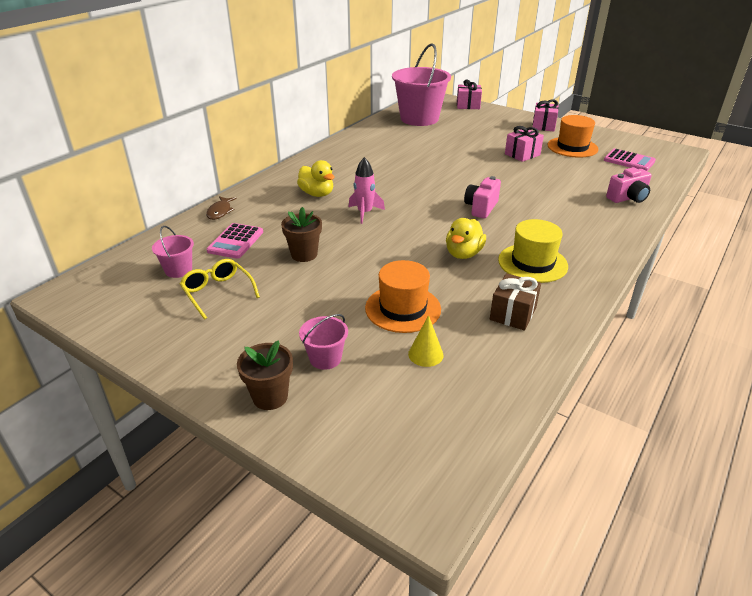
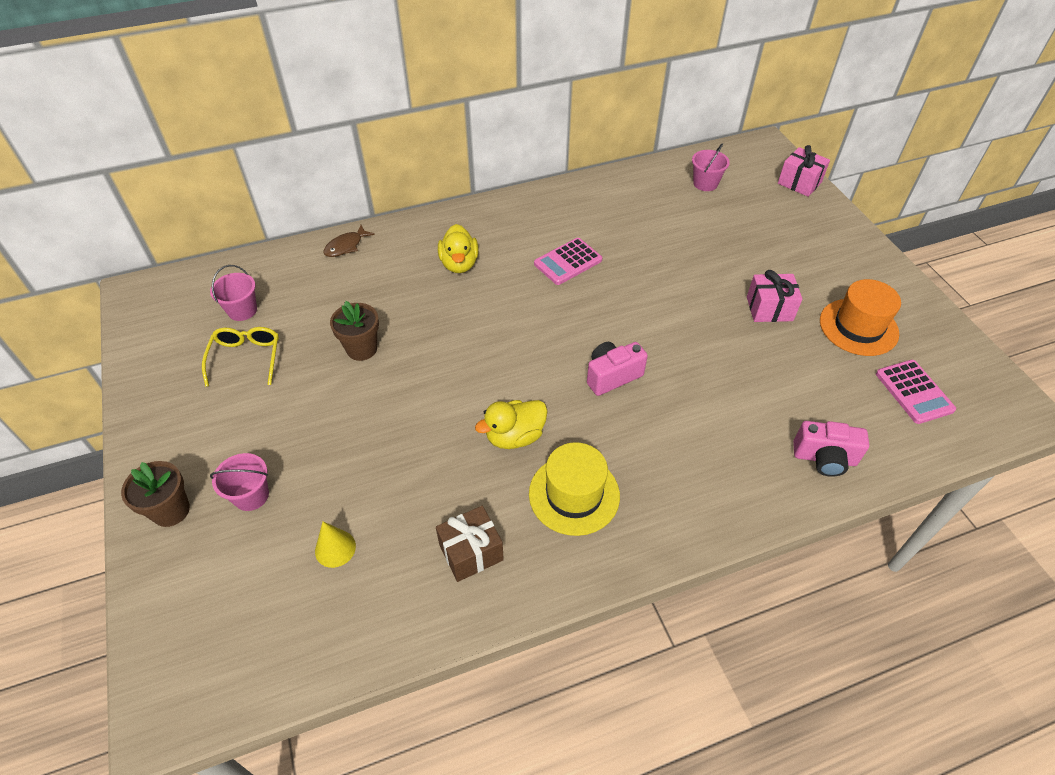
camera: 35 degrees right, 15 degrees up
pink calculator [207,223,263,259] -> pink calculator moved to [534,238,602,285]
pink rocket [349,157,385,224] -> none
orange hat [365,260,441,333] -> none
pink bucket [392,43,451,126] -> pink bucket [692,143,730,191], size x0.44
pink gift [533,99,559,131] -> none

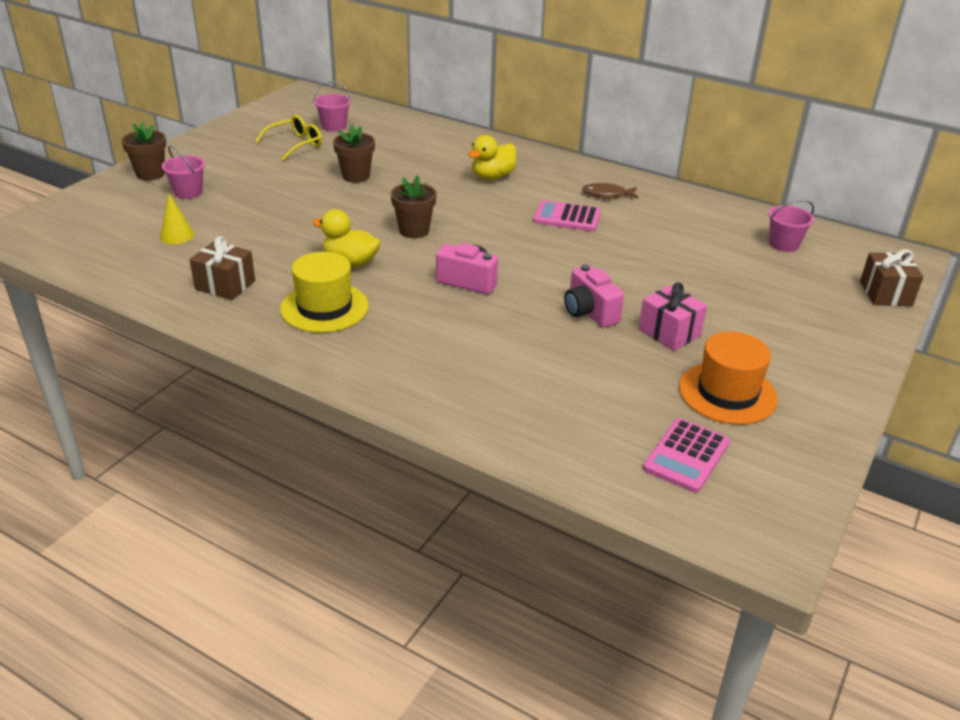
camera: 50 degrees right, 15 degrees down
brown fish [323,225,375,257] -> brown fish moved to [582,183,638,200]
pink gift [778,145,830,197] -> brown gift [860,249,923,306]
pink camera [793,421,869,477] -> pink camera moved to [564,264,624,327]
none -> brown flower pot [391,175,437,238]

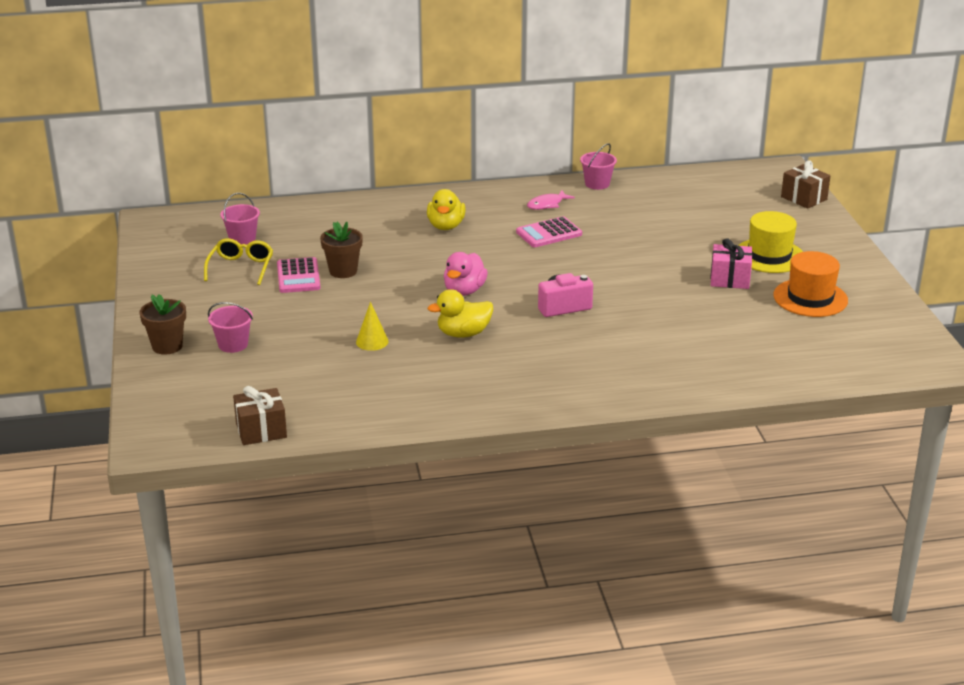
camera: 40 degrees left, 5 degrees down
yellow cone [160,194,194,244] -> yellow cone moved to [356,302,389,351]
brown gift [189,236,255,300] -> brown gift moved to [233,386,287,445]
yellow hat [280,252,369,333] -> yellow hat moved to [738,211,803,273]
brown flower pot [391,175,437,238] -> pink duck [444,252,488,296]
pink camera [564,264,624,327] -> none
brown fish [582,183,638,200] -> pink fish [527,190,575,210]
pink calculator [643,418,730,493] -> pink calculator moved to [277,257,320,293]
pink bucket [768,200,814,252] -> pink bucket moved to [580,143,617,190]

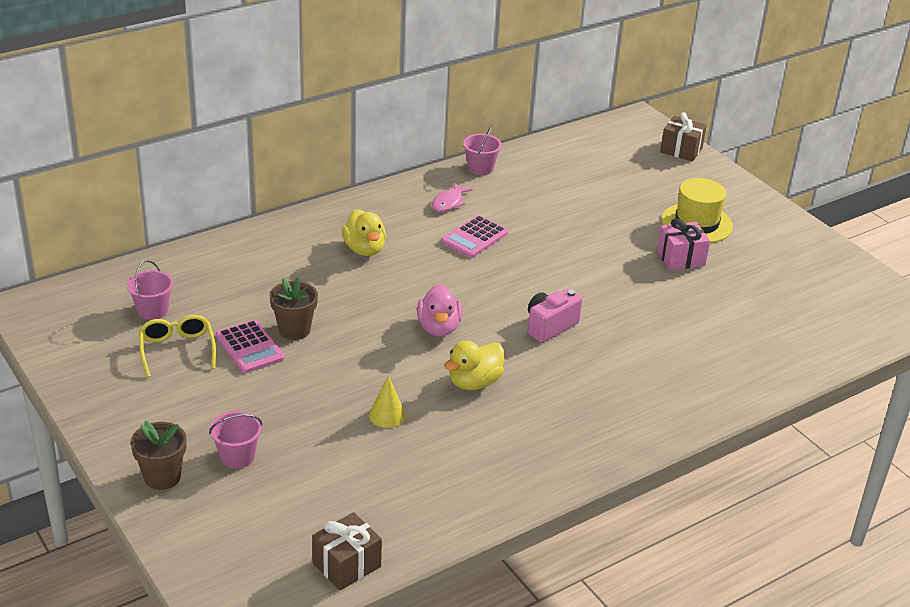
camera: 25 degrees left, 5 degrees up
orange hat [773,251,848,317] -> none

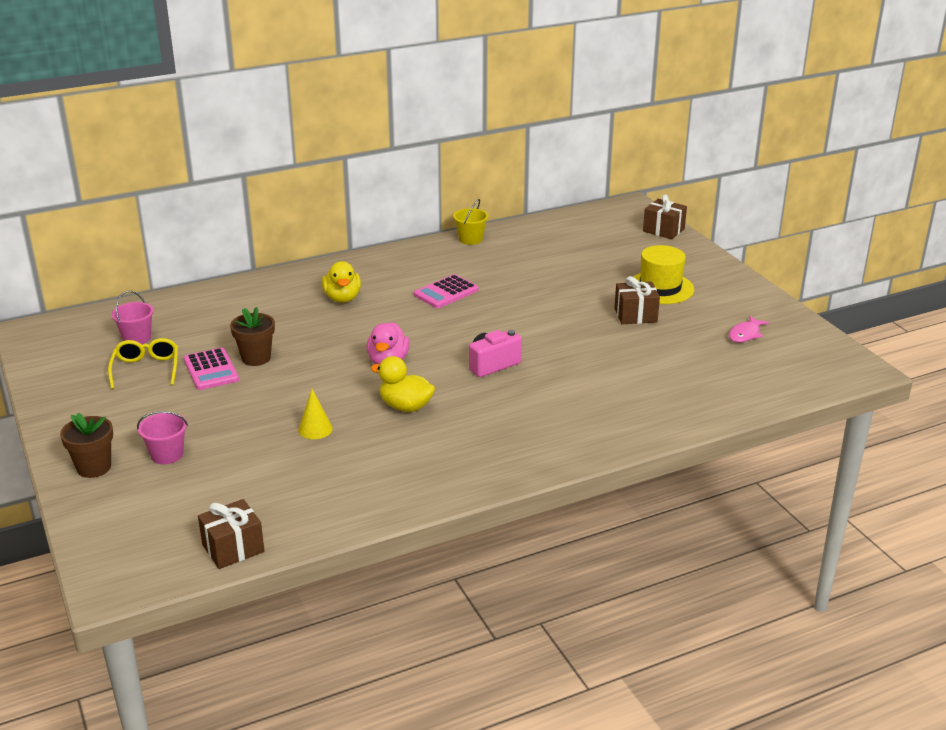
camera: 10 degrees right, 5 degrees down
pink fish [432,183,473,212] -> pink fish moved to [729,316,769,342]
yellow duck [444,340,505,390] -> yellow duck turned 60 degrees clockwise [370,356,435,412]
pink bucket [463,125,502,175] -> yellow bucket [453,199,489,245]
pink gift [657,218,710,270] -> brown gift [614,276,660,324]

